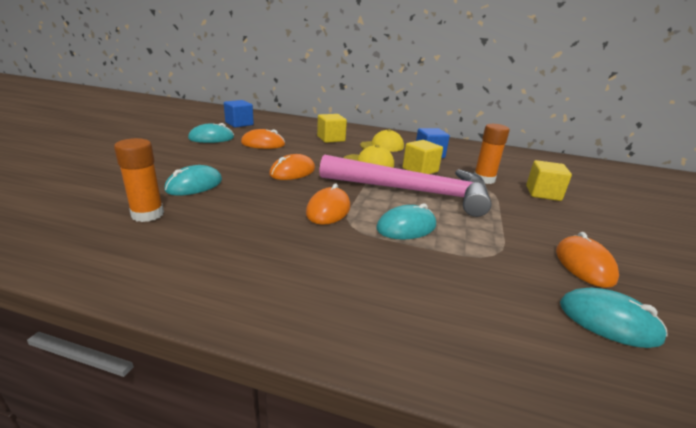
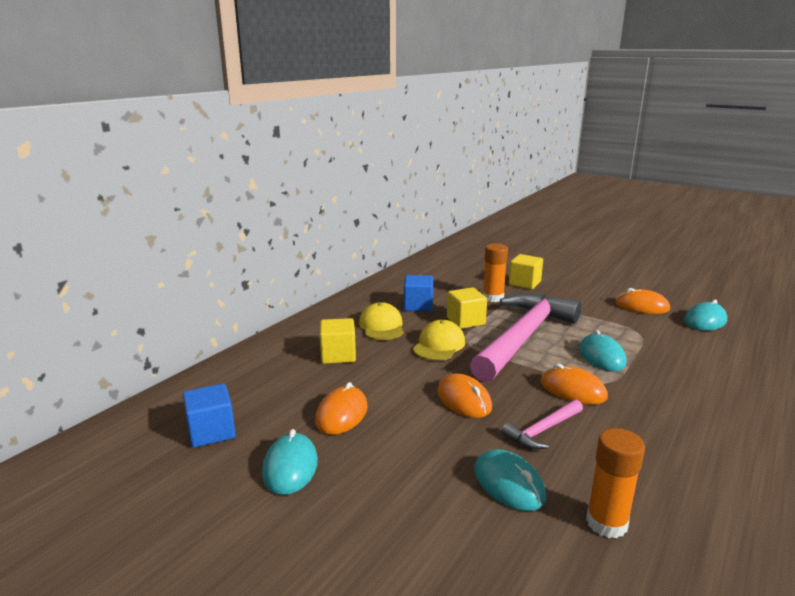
camera: 70 degrees left, 5 degrees down
none -> pink hammer [502,399,583,449]

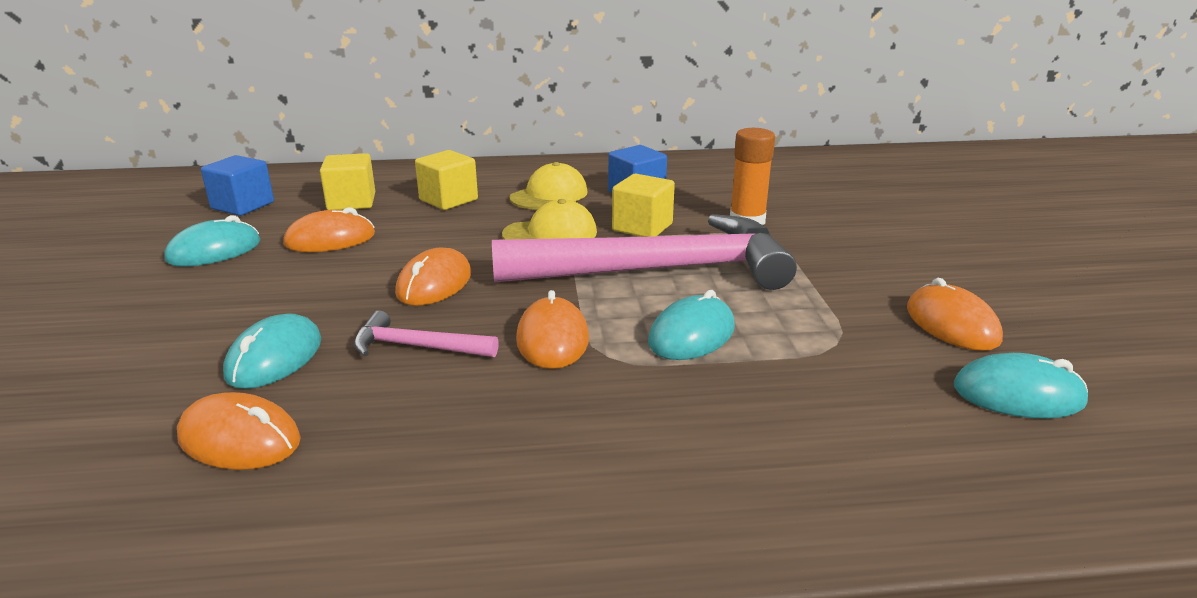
camera: 50 degrees right, 5 degrees up
yellow cube [509,254,543,289] -> yellow cube moved to [320,153,375,210]
orange glue stick [586,428,645,538] -> orange mouse [177,392,301,470]

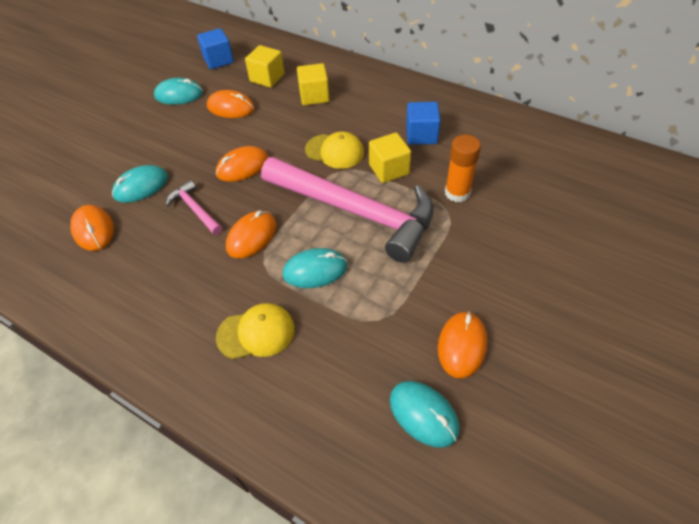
camera: 40 degrees right, 25 degrees up
yellow cap [510,162,588,209] -> yellow cap moved to [216,303,295,359]

